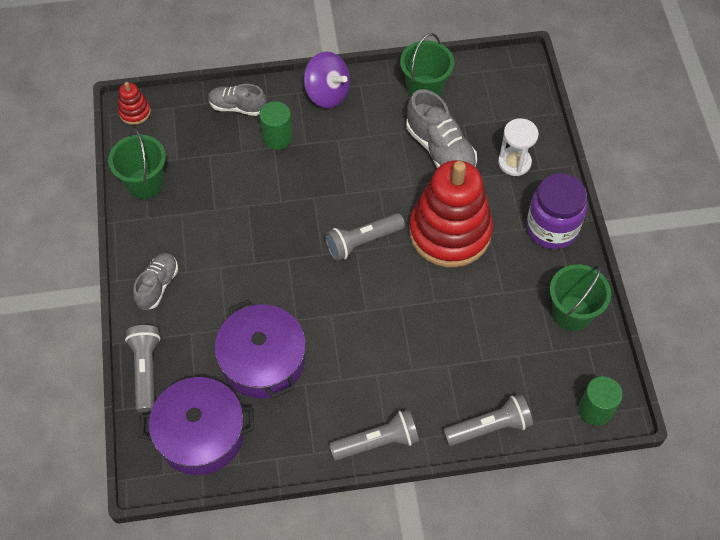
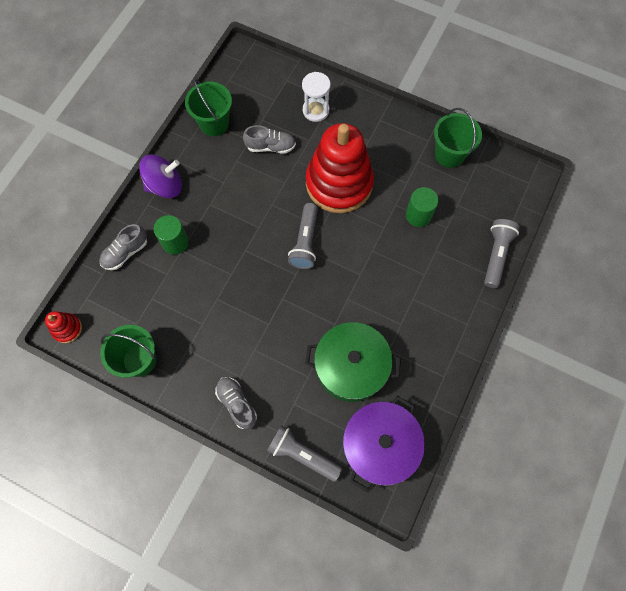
camera: 55 degrees left, 10 degrees up
purple pot [215,299,306,398] -> green pot [305,322,401,402]
grey flashlight [329,410,419,460] -> none
grey shoe [406,89,477,168] -> grey shoe [243,125,296,154], size x0.64
purple jar [526,173,587,249] -> none
green cylinder [579,376,623,426] -> green cylinder moved to [406,187,438,227]

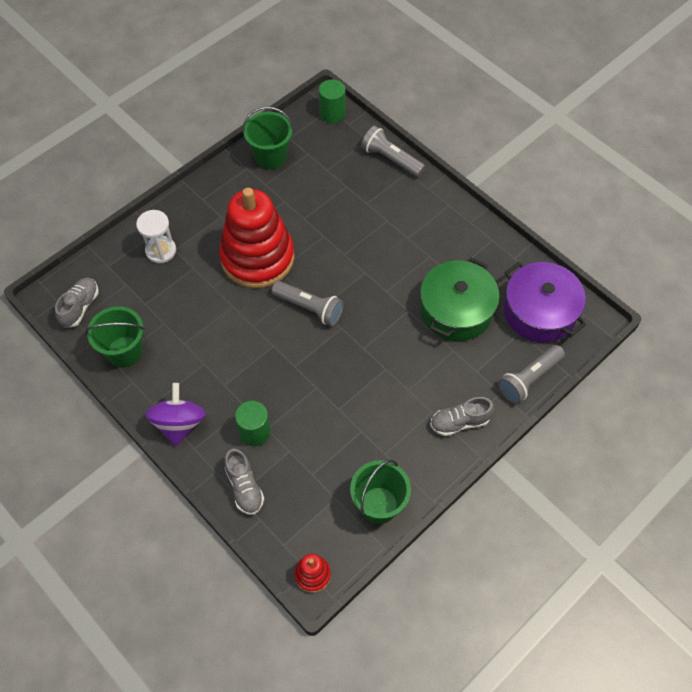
camera: 70 degrees left, 10 degrees down
grey shoe [243,125,296,154] -> grey shoe moved to [55,277,99,328]
green cylinder [406,187,438,227] -> green cylinder moved to [319,79,345,123]

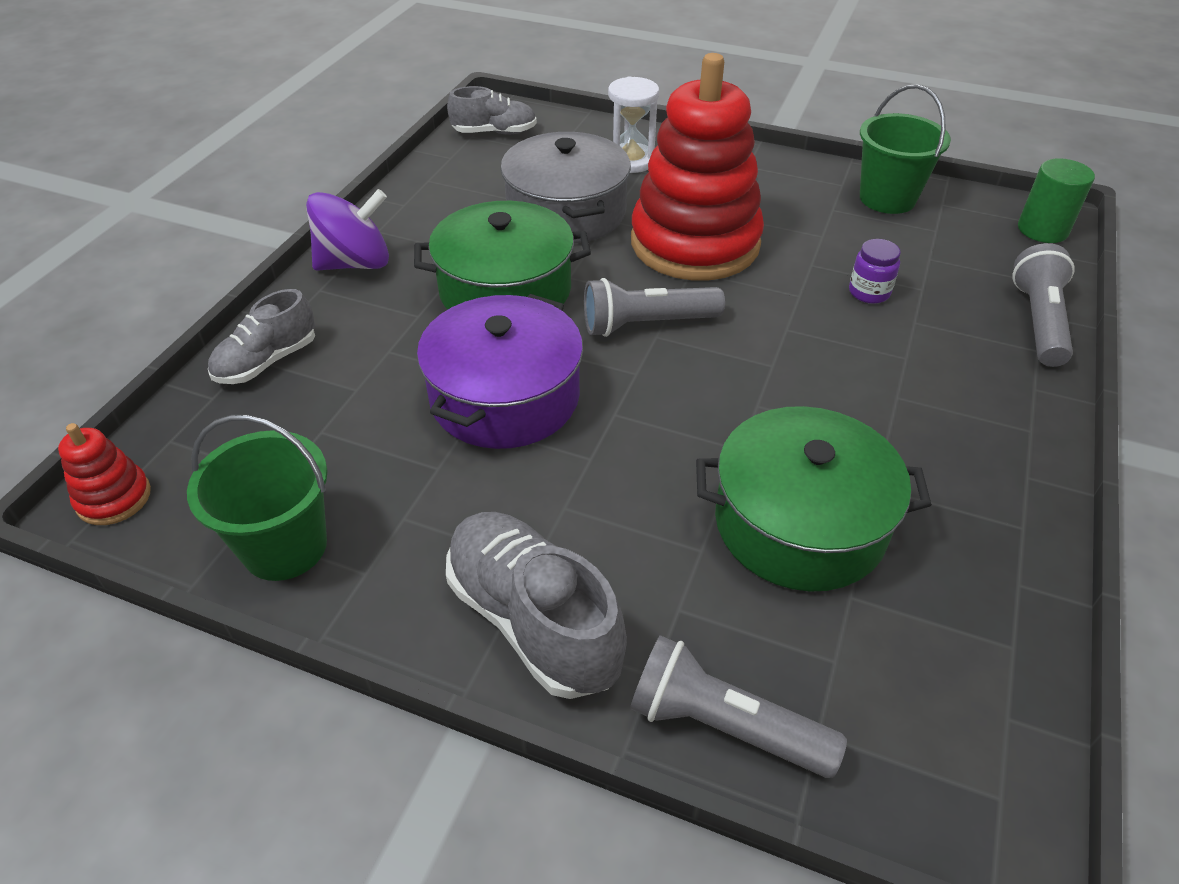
camera: 65 degrees right, 15 degrees down
green bucket [85,306,145,368] -> none
green cylinder [235,401,271,446] -> none
grey flashlight [271,281,344,326] -> grey flashlight turned 75 degrees clockwise [584,278,725,337]
grey shoe [430,397,494,436] -> grey shoe [446,512,627,699], size x1.56
purple pot [504,262,586,343] -> purple pot moved to [417,294,583,449]
none -> green pot [414,201,591,310]
none -> grey pot [500,132,631,243]
none -> purple jar [849,239,901,304]

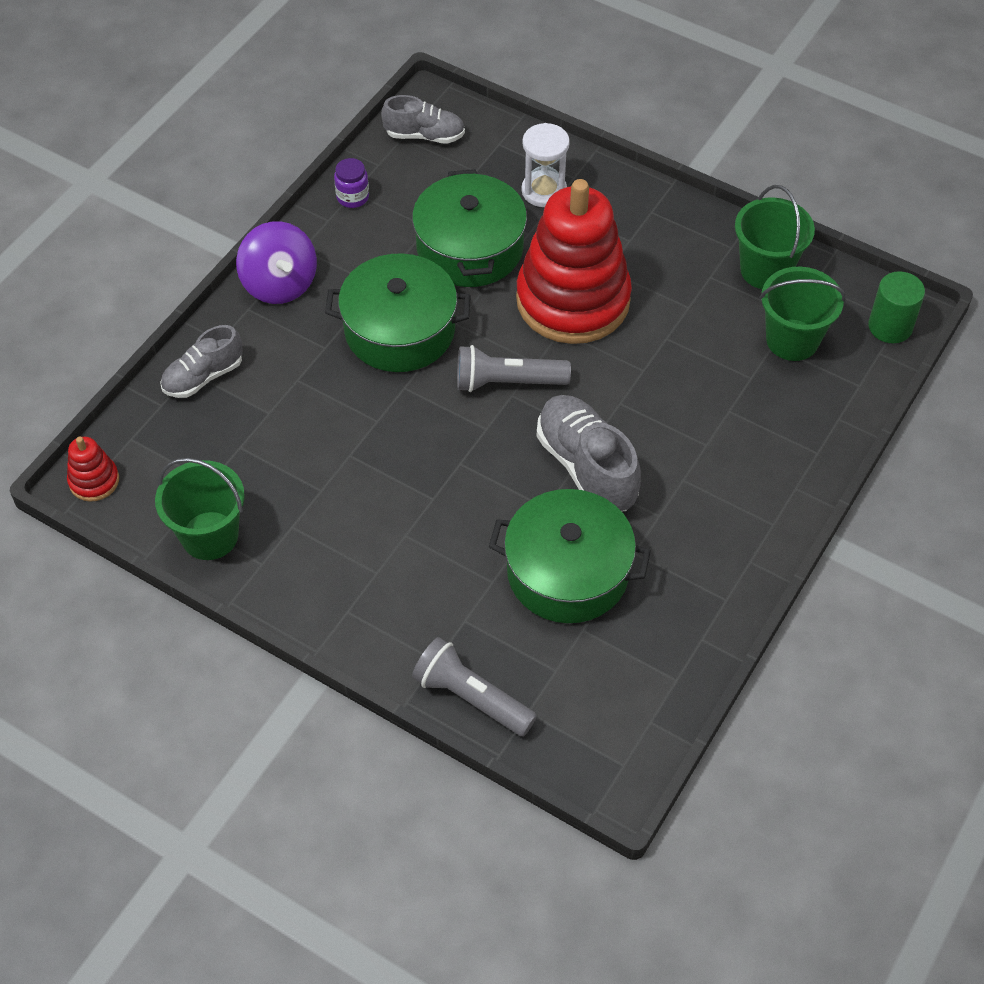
camera: 10 degrees right, 10 degrees up
purple spinning top [306,189,389,271] -> purple spinning top turned 75 degrees clockwise [236,221,317,304]
purple pot [417,294,583,449] -> none
grey shoe [446,512,627,699] -> grey shoe moved to [537,395,641,512]
grey pot [500,132,631,243] -> green pot [412,169,527,287]
purple jar [849,239,901,304] -> purple jar moved to [334,158,369,208]
grey flashlight [1012,243,1075,367] -> none
none -> green bucket [760,267,846,361]

